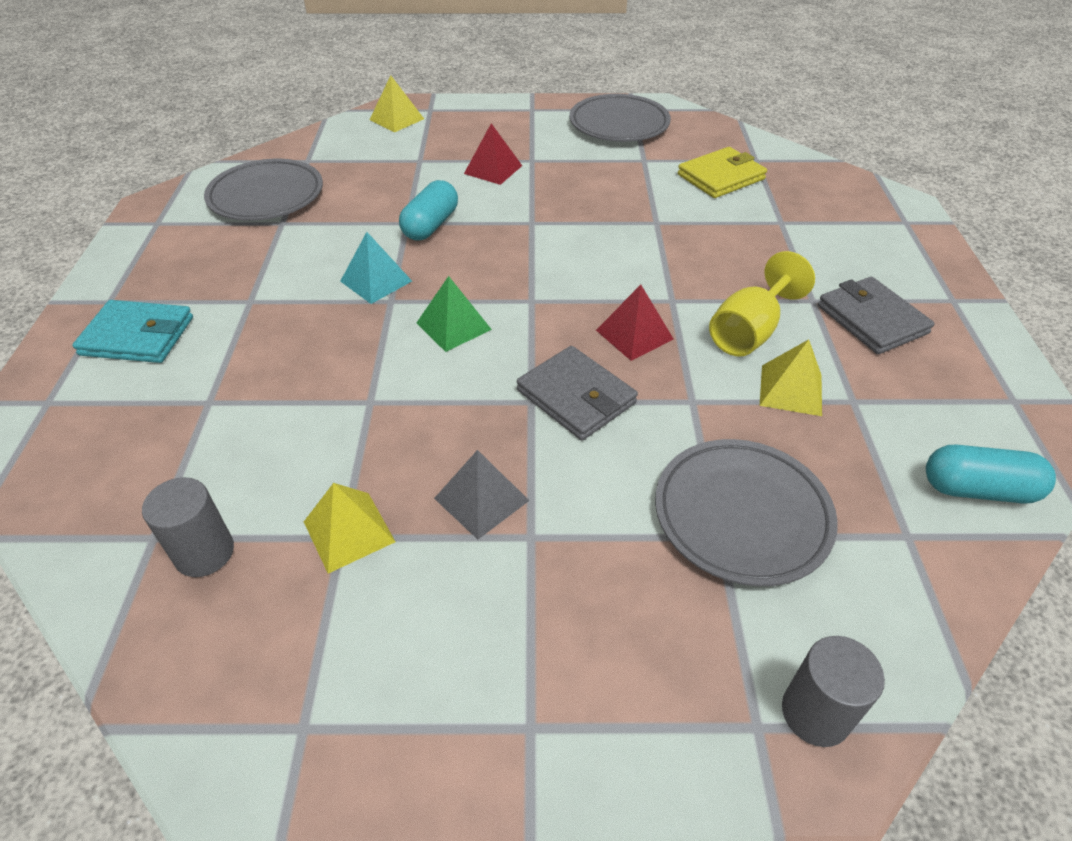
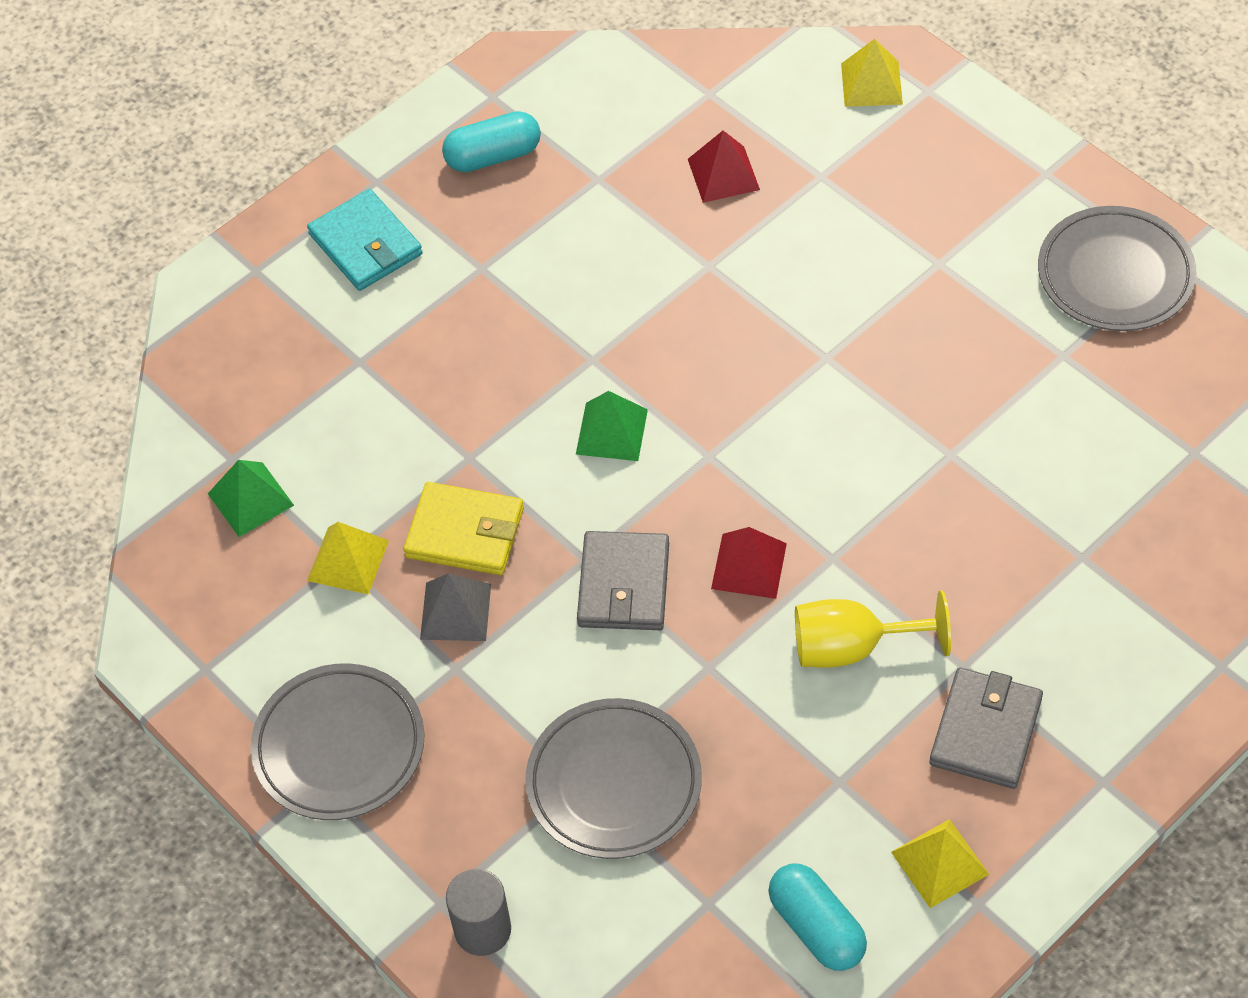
camera: 50 degrees right, 10 degrees up
grey cylinder [142,477,234,577] -> green pyramid [208,460,294,537]
grey plate [204,159,323,221] -> grey plate moved to [250,663,425,820]
turquoise pyramid [340,232,412,304] -> none
turquoise capsule [399,180,458,241] -> turquoise capsule moved to [442,111,541,172]
red pyramid [464,123,522,185] -> red pyramid moved to [688,130,760,203]
yellow wallet [678,147,767,198] -> yellow wallet moved to [403,482,524,575]
yellow pyramid [760,339,822,416] -> yellow pyramid moved to [891,819,989,908]

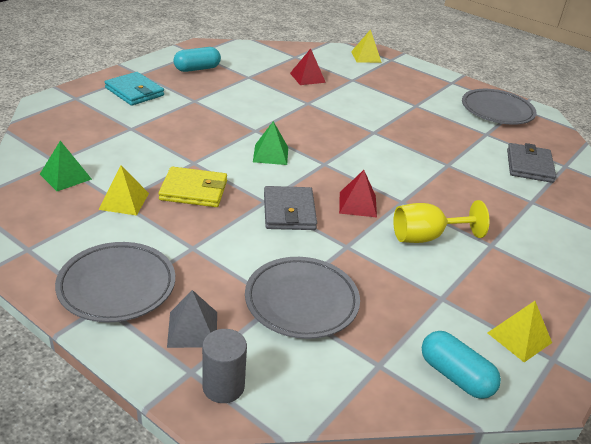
camera: 15 degrees left, 20 degrees down
grey pyramid [420,573,491,641] -> grey pyramid moved to [167,290,217,348]
grey wallet [929,668,1043,789] -> grey wallet moved to [507,143,556,183]

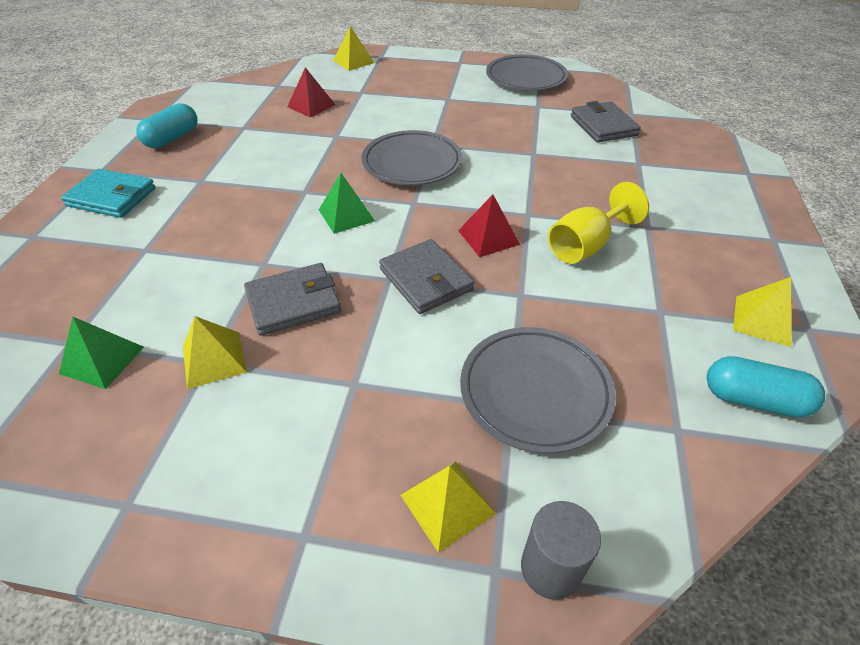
camera: 25 degrees left, 10 degrees up
grey plate [55,242,175,322] -> grey plate moved to [361,130,462,185]
yellow wallet [159,166,227,207] -> grey wallet [244,263,341,336]
grey pyramid [167,290,217,348] -> yellow pyramid [400,461,496,553]

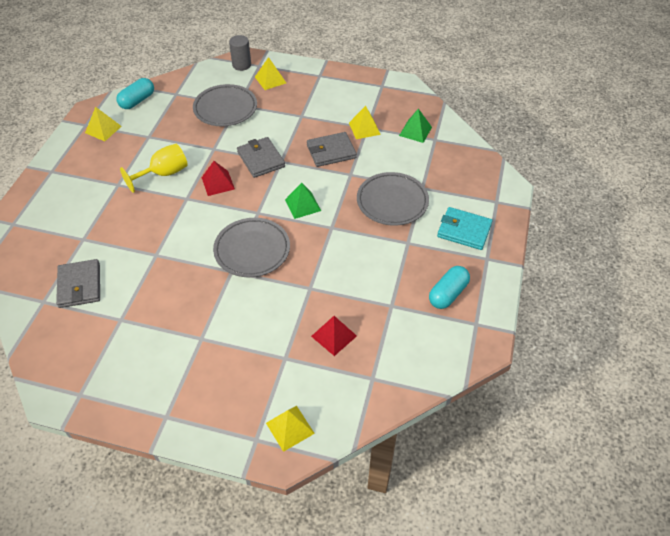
camera: 175 degrees left, 5 degrees up
grey plate [486,55,568,91] -> grey plate moved to [357,172,429,226]
turquoise capsule [707,356,825,418] -> turquoise capsule turned 75 degrees counterclockwise [116,78,154,109]

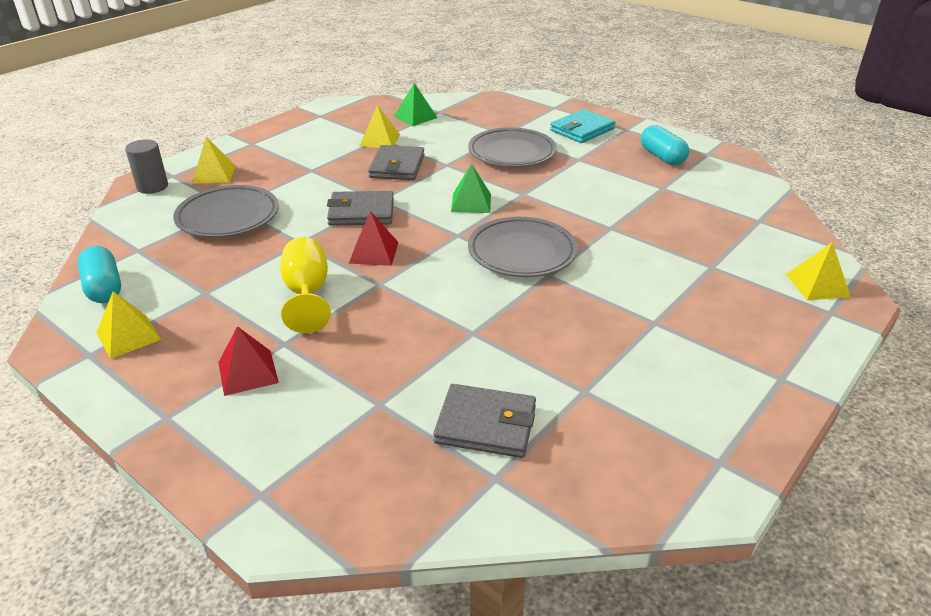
camera: 65 degrees left, 15 degrees down
red pyramid [311,316,357,356] -> red pyramid moved to [218,326,279,396]

